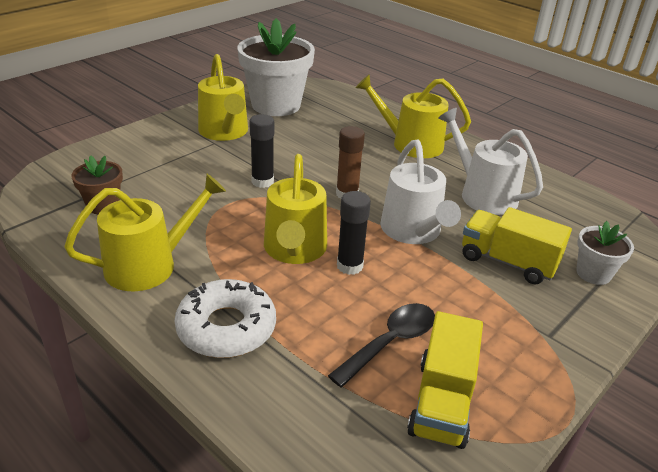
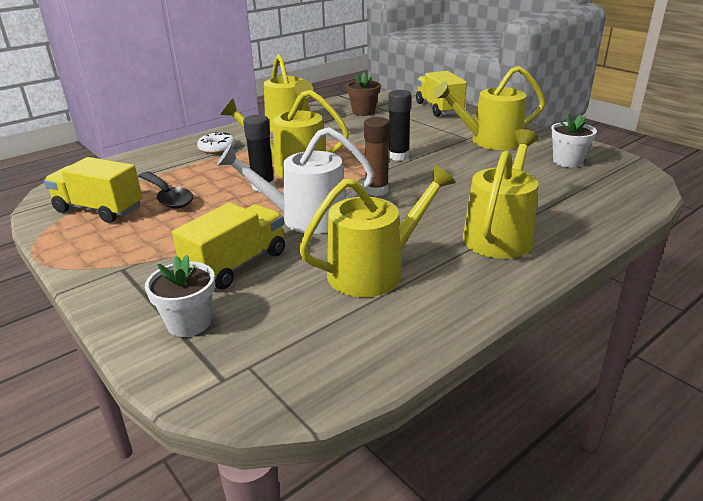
camera: 100 degrees right, 5 degrees down
white donut [175,279,276,358] -> white donut [197,132,236,154], size x0.58
white flower pot [238,18,315,116] -> white flower pot [551,114,597,168], size x0.49
white watering can [438,108,543,215] -> yellow watering can [299,165,456,297]
none -> yellow truck [416,71,467,117]

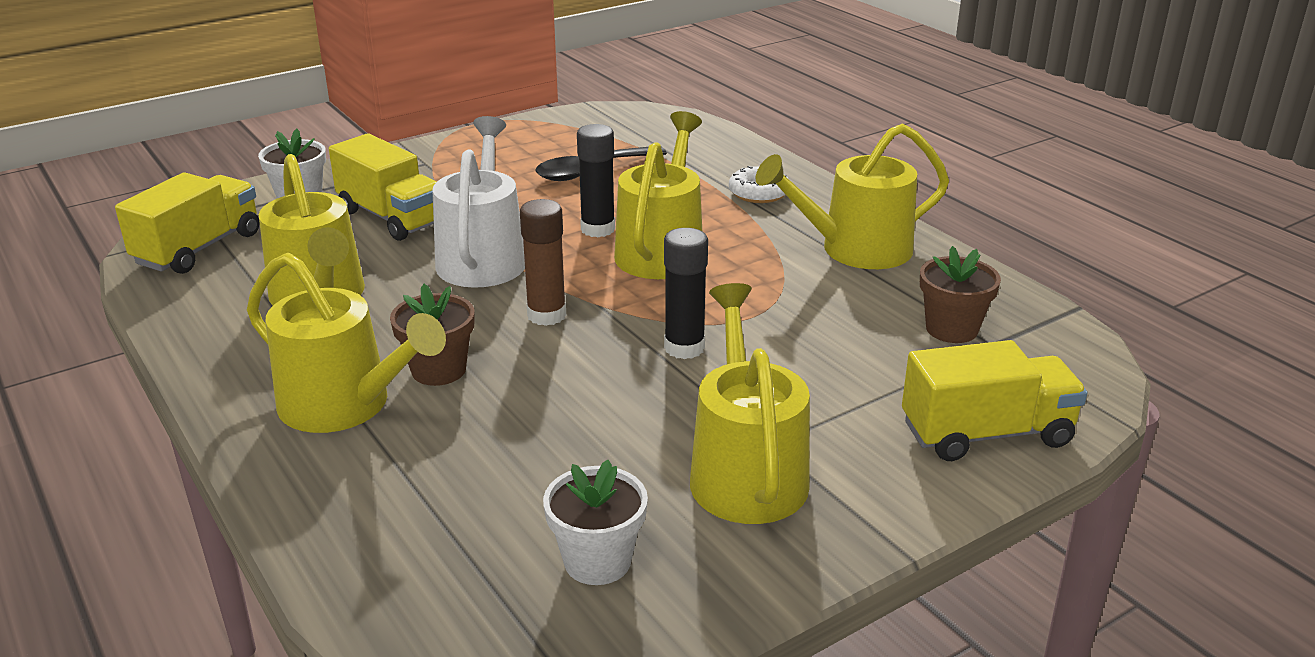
camera: 95 degrees right, 0 degrees up
yellow truck [44,157,142,223] -> yellow truck moved to [115,172,260,274]
none -> brown flower pot [390,284,474,386]

